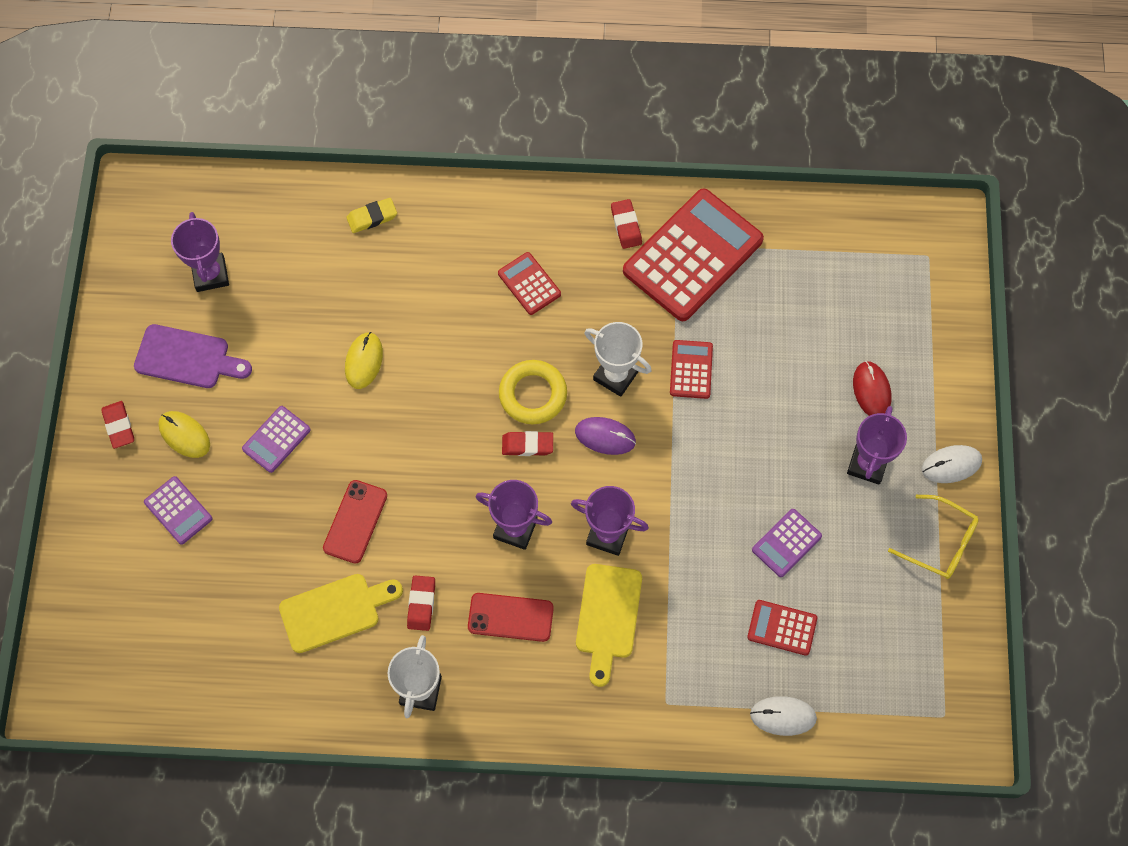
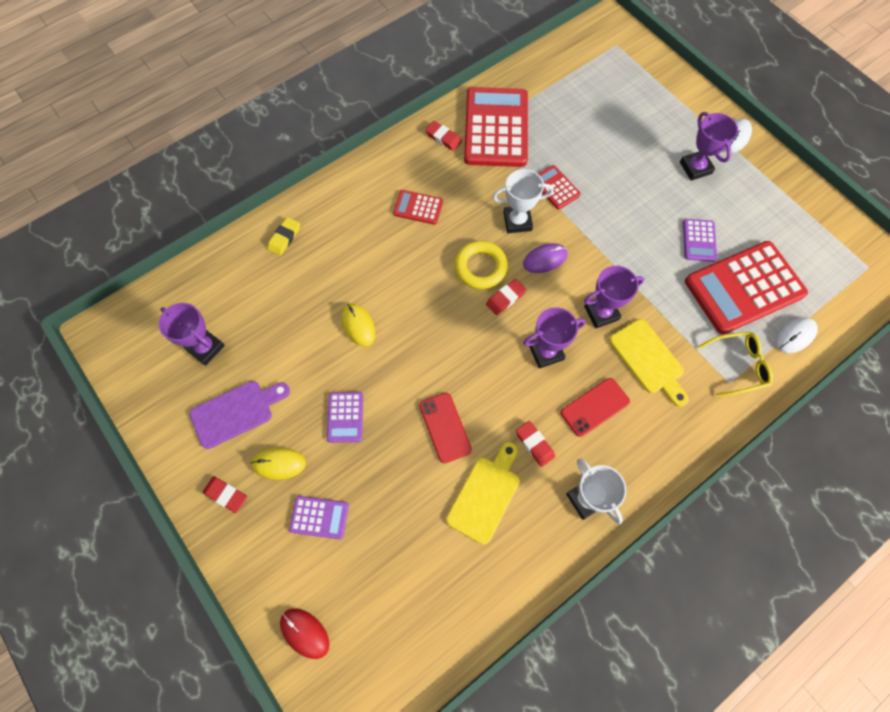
camera: 40 degrees left, 0 degrees up
red calculator [747,600,817,656] -> red calculator [685,241,808,335], size x2.16
red mouse [853,361,892,416] -> red mouse moved to [280,608,329,659]
yellow glasses [888,495,979,579] -> yellow glasses moved to [698,331,773,397]

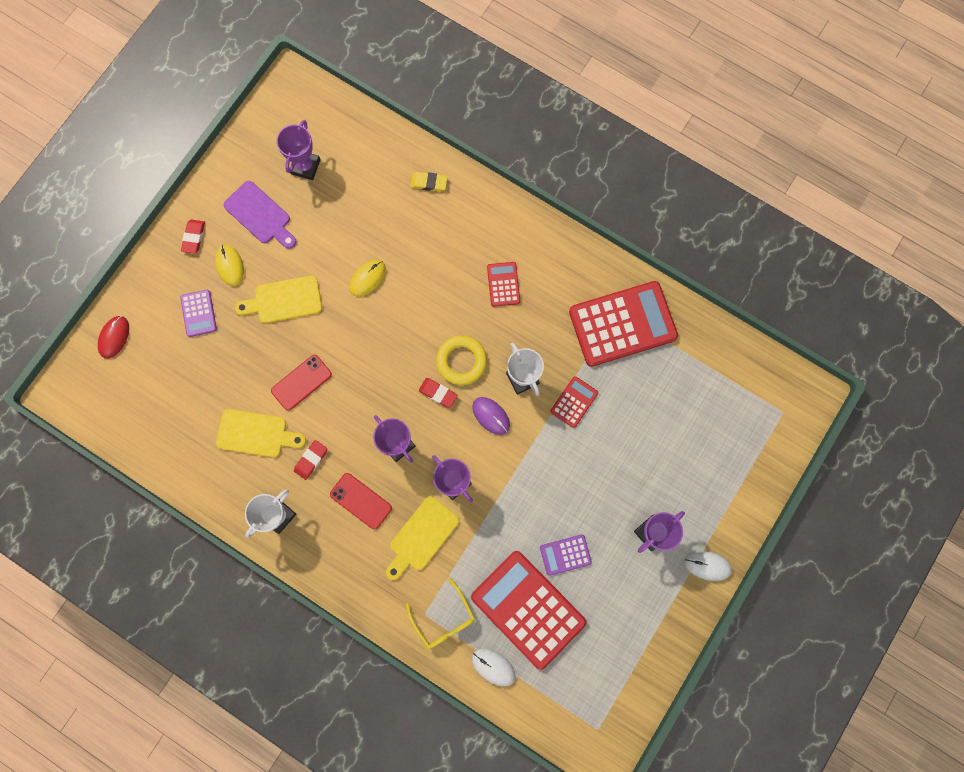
camera: 70 degrees right, 10 degrees up
purple calculator [327,392,363,443] -> yellow cutting board [235,275,322,323]
red eraser [425,121,462,151] -> none

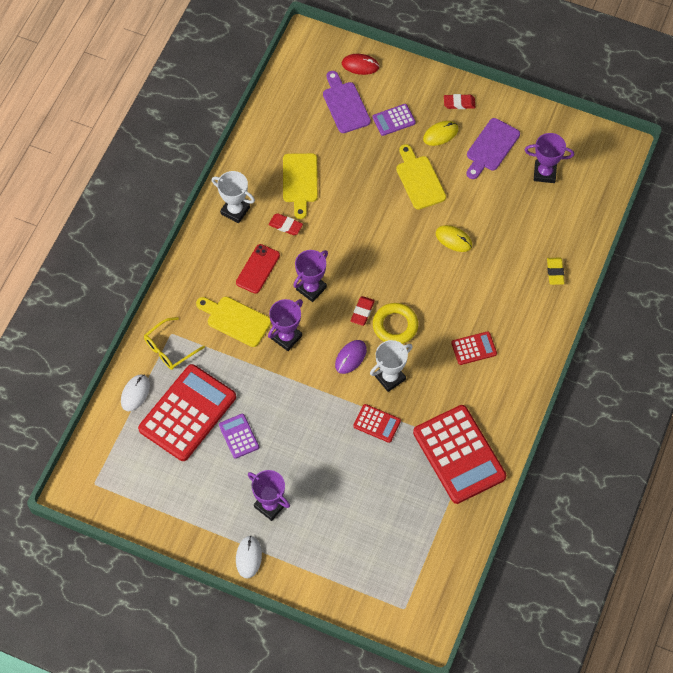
camera: 80 degrees right, 15 degrees down
red phone [271,355,332,411] -> none
none -> purple cutting board [323,71,371,133]

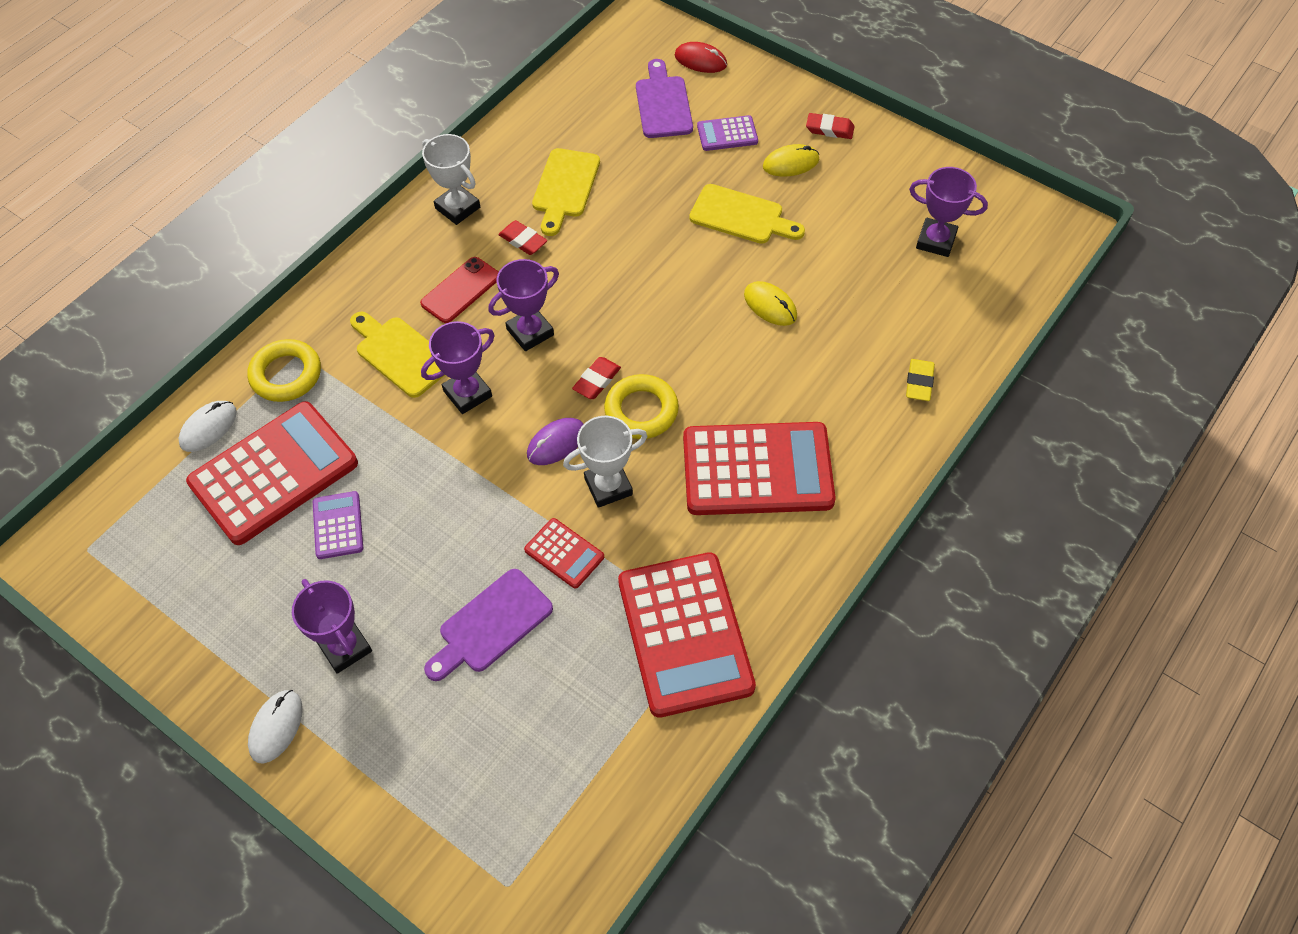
camera: 15 degrees right, 5 degrees down
yellow glasses [144,317,205,370] -> yellow ring [247,339,321,402]
yellow cutting board [396,144,446,210] -> yellow cutting board turned 120 degrees clockwise [689,184,805,244]
red calculator [451,331,497,365] -> red calculator [683,422,836,515], size x2.16
purple cutting board [467,118,520,179] -> purple cutting board moved to [424,569,553,681]

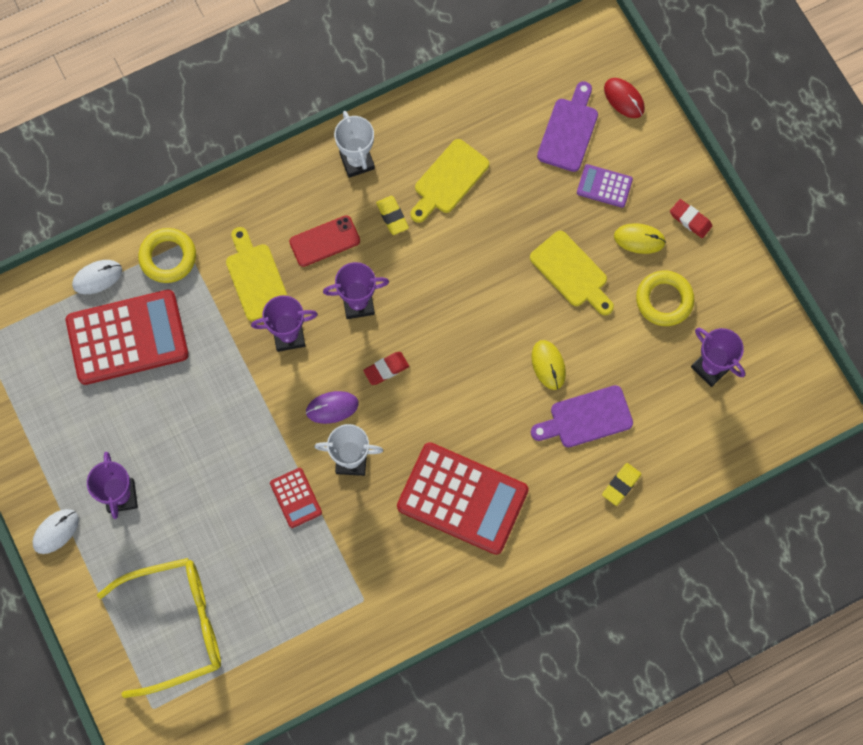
camera: 25 degrees right, 15 degrees up
purple calculator [313,491,363,559] -> none
purple cutting board [424,569,553,681] -> purple cutting board moved to [531,385,633,447]
red eraser [498,220,548,255] -> yellow eraser [376,196,409,235]
yellow ring [604,374,679,439] -> yellow ring moved to [636,271,695,326]
red calculator [618,552,756,718] -> none
none -> yellow glasses [97,558,221,698]

